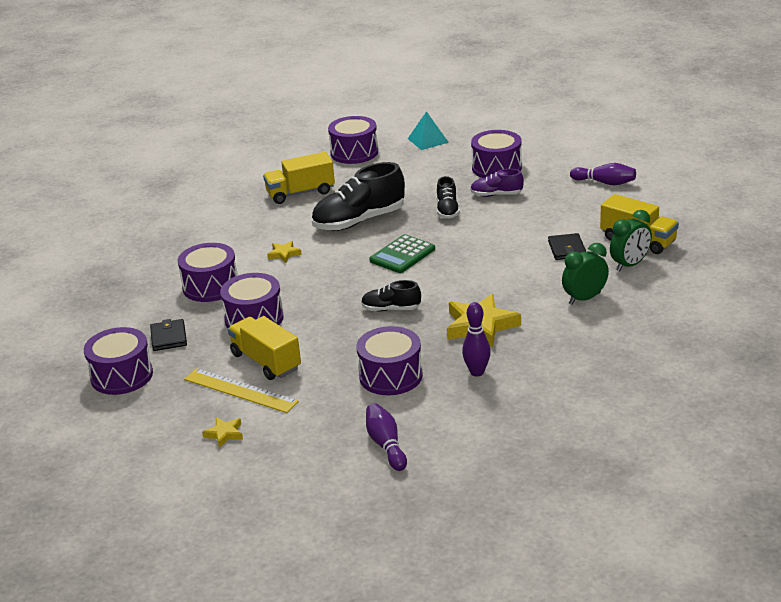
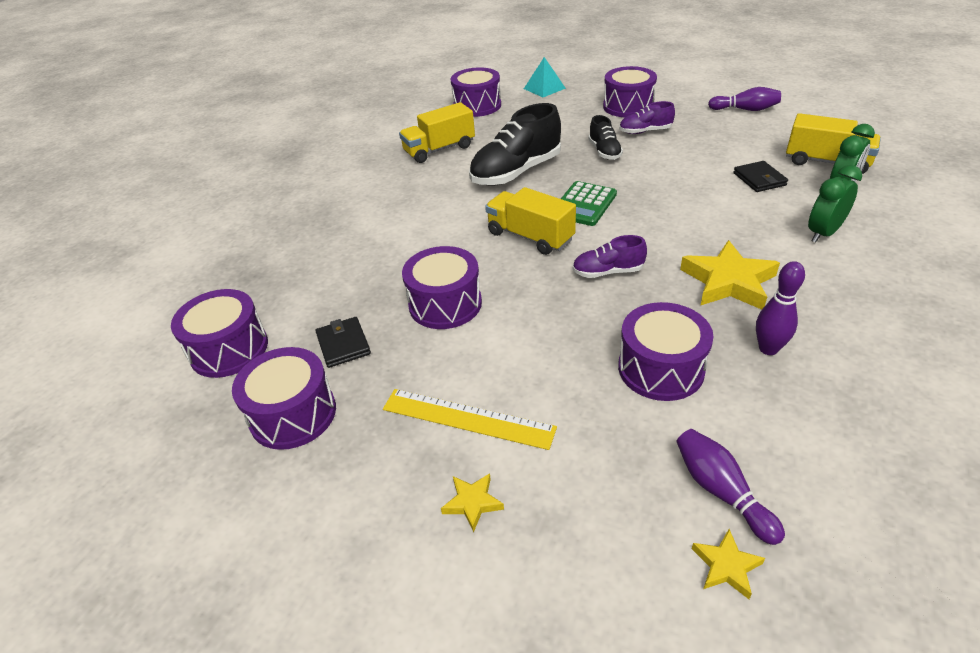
camera: 10 degrees left, 10 degrees up
purple drum [178,243,238,302] -> purple drum moved to [171,289,268,378]
yellow truck [228,316,301,380] -> yellow truck moved to [485,187,576,255]
yellow star [267,241,302,263] -> yellow star moved to [692,529,765,599]
black shoe [361,280,421,311] -> purple shoe [572,235,647,278]

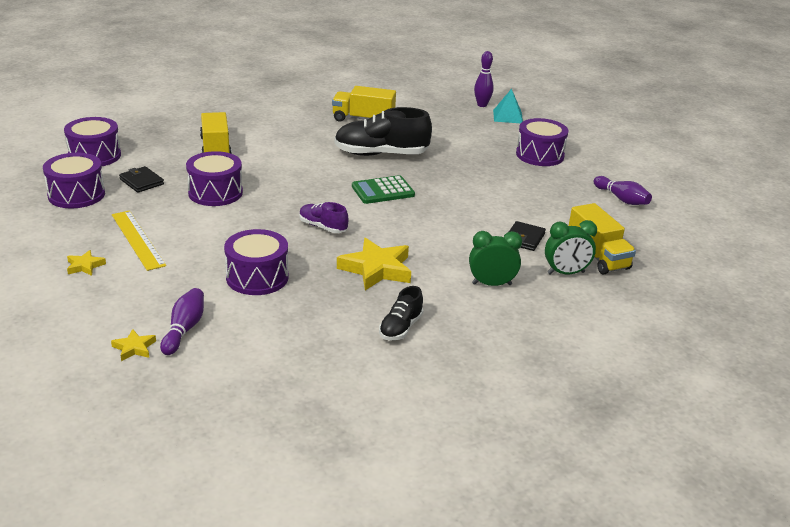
camera: 35 degrees right, 10 degrees down
black wallet [316,317,371,368] -> black wallet turned 60 degrees counterclockwise [119,166,164,193]
purple drum [451,67,501,117] -> none
yellow truck [485,187,576,255] -> yellow truck moved to [200,112,232,154]
black shoe [588,115,623,160] -> black shoe moved to [379,286,423,341]
purple shoe [619,101,675,134] -> none
purple bowling pin [756,261,805,355] -> purple bowling pin moved to [474,51,494,107]

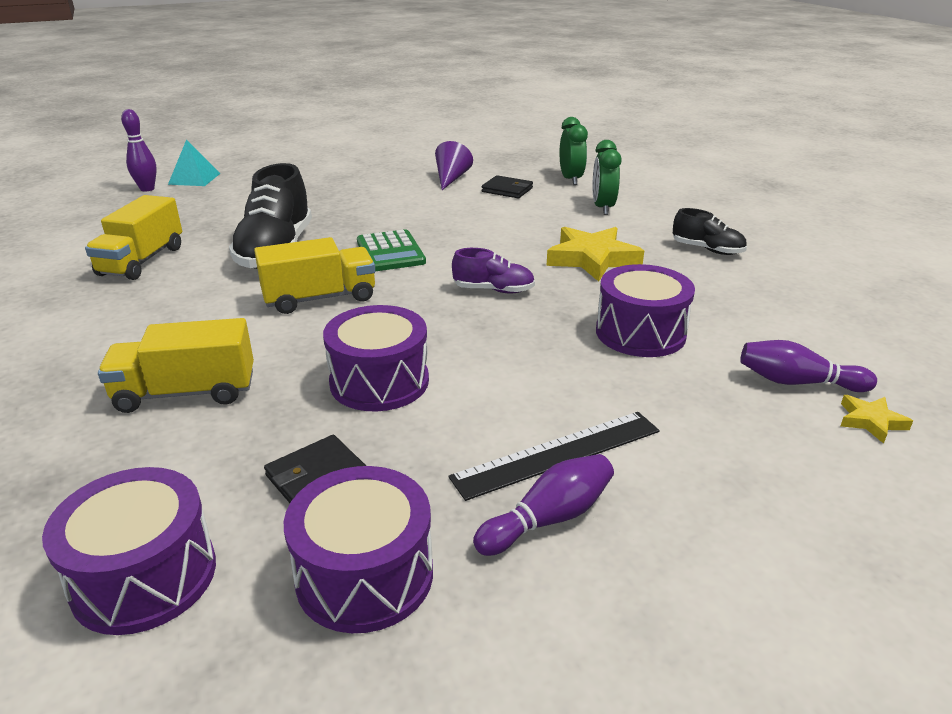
camera: 85 degrees left, 0 degrees up
yellow star [67,250,106,276] -> none
yellow ruler [112,210,166,271] -> black ruler [448,412,660,501]
purple shoe [299,202,348,233] -> purple shoe turned 120 degrees counterclockwise [452,248,535,293]
purple drum [516,118,568,166] -> none
yellow truck [569,203,636,274] -> yellow truck moved to [254,237,375,314]
purple bowling pin [594,176,652,205] -> purple bowling pin moved to [473,454,614,556]
none -> purple cone [435,141,473,190]

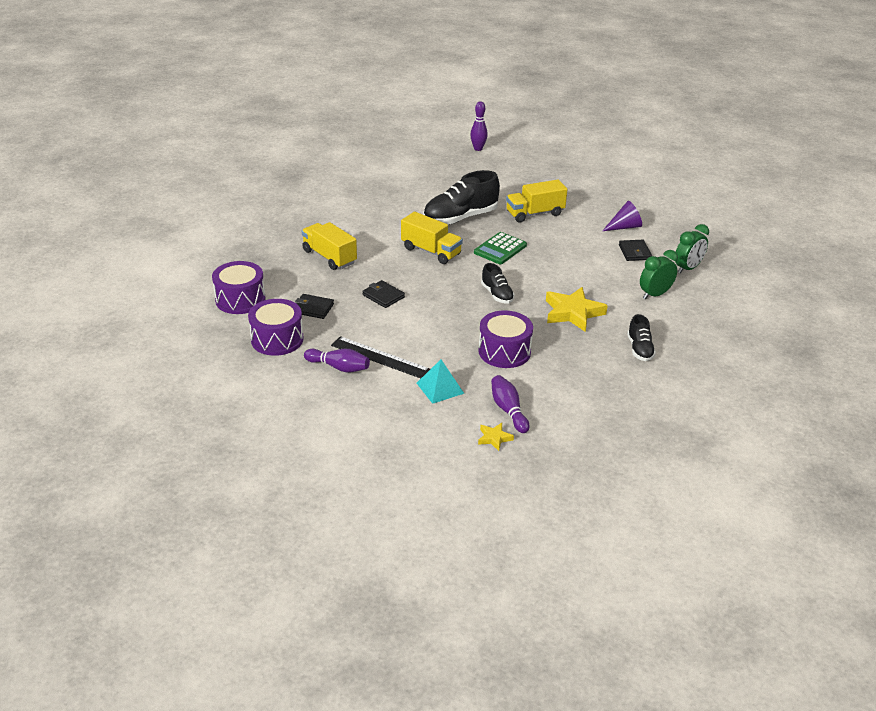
camera: 55 degrees right, 5 degrees up
yellow truck [85,195,182,280] -> yellow truck moved to [506,180,568,222]
turquoise pyramid [168,139,221,186] -> turquoise pyramid moved to [417,359,464,404]
purple drum [323,305,429,411] -> black wallet [362,280,405,308]
purple shoe [452,248,535,293] -> black shoe [481,263,514,303]

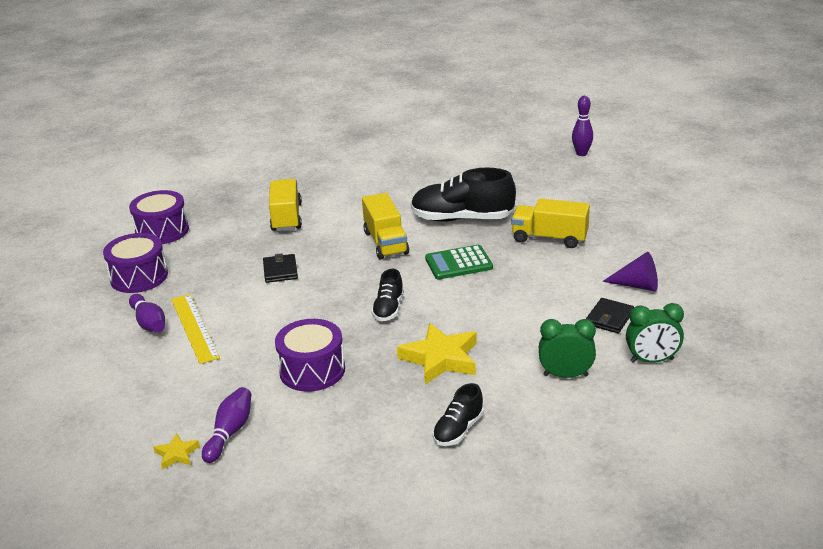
camera: 40 degrees right, 5 degrees down
black wallet [295,294,334,319] -> none
black ruler [331,336,430,379] -> yellow ruler [171,294,220,364]
turquoise pyramid [417,359,464,404] -> none

